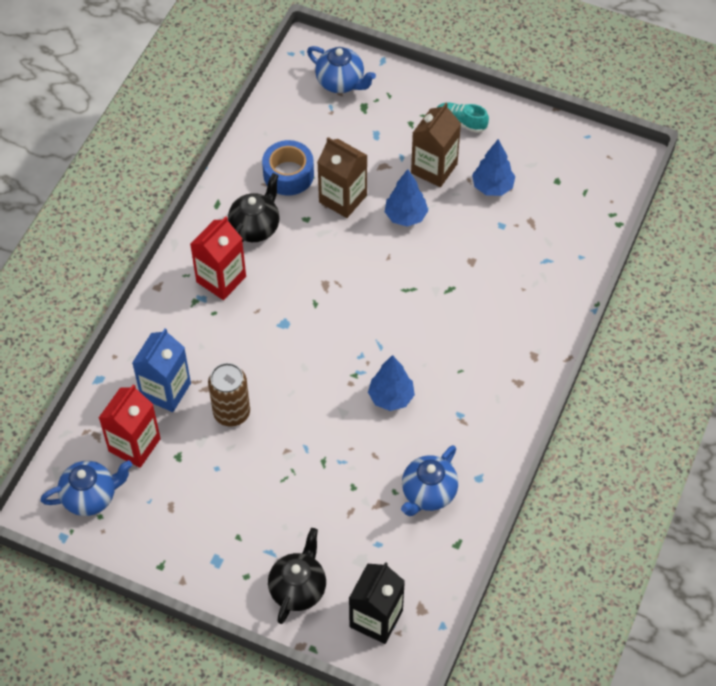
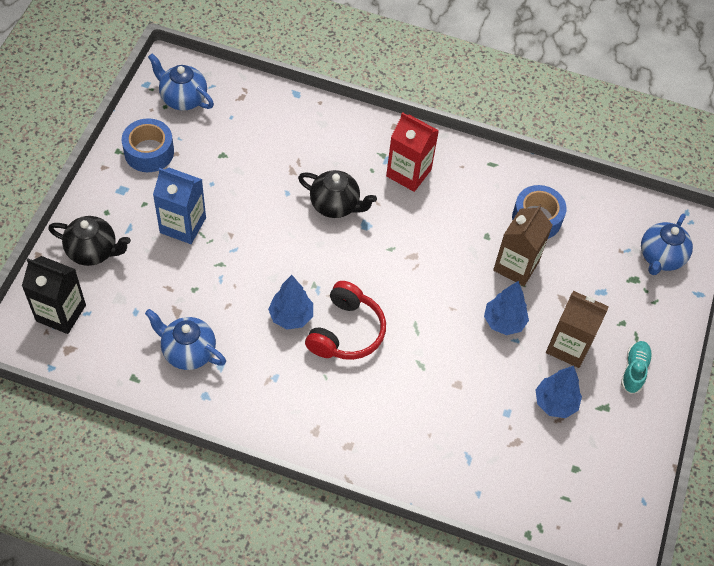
camera: 80 degrees right, 0 degrees up
blue teapot [40,460,132,516] -> blue teapot turned 150 degrees clockwise [148,53,214,111]
red carton [99,384,161,468] -> none
blue carton [132,328,191,412] -> blue carton moved to [153,168,206,244]
brown can [208,363,250,427] -> none
black teapot [228,173,279,243] -> black teapot moved to [298,170,377,218]
none -> blue tape [122,118,174,172]
none -> red headphones [305,281,386,360]

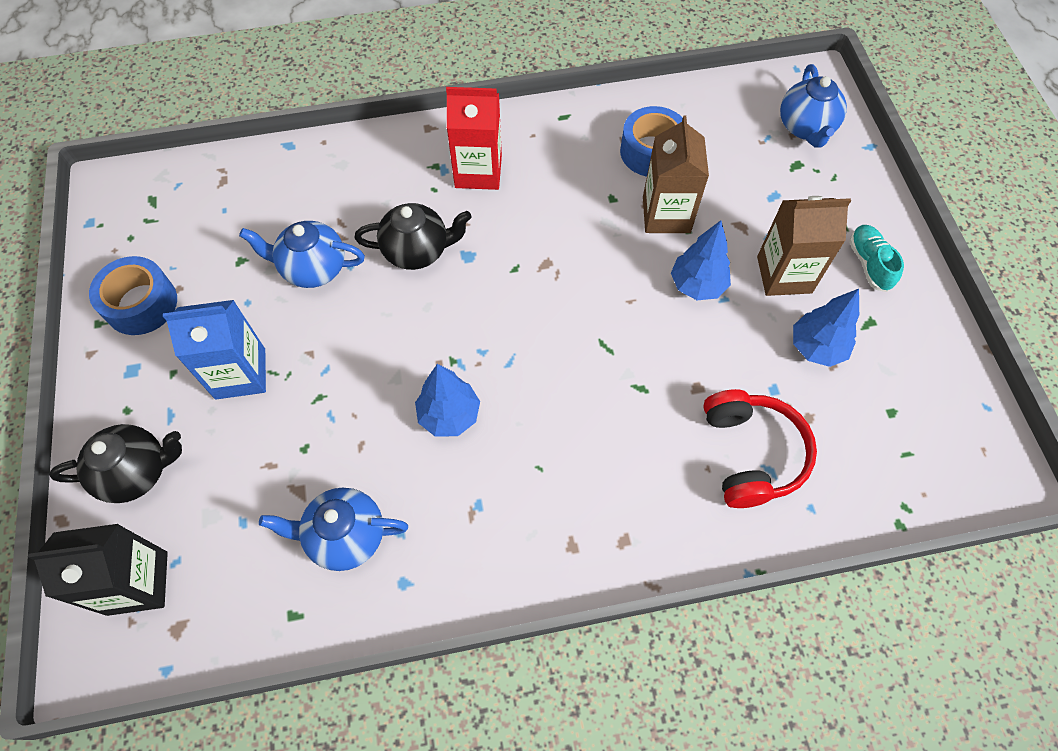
camera: 25 degrees left, 5 degrees up
blue teapot [148,53,214,111] -> blue teapot moved to [239,221,365,288]
red headphones [305,281,386,360] -> red headphones moved to [703,389,817,508]

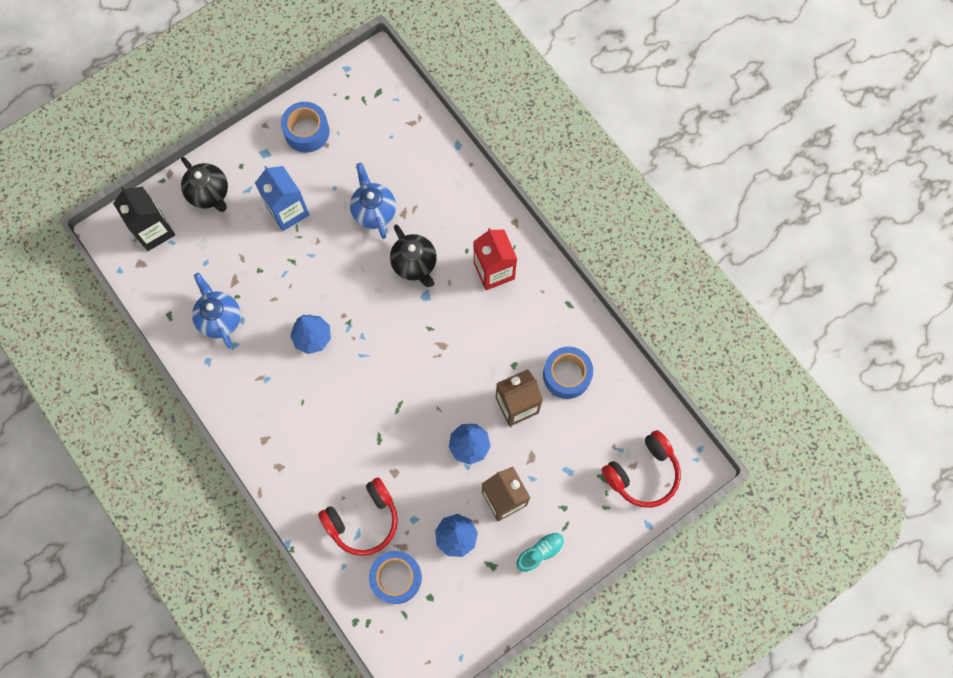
camera: 65 degrees right, 10 degrees up
blue teapot [780,64,847,148] -> red headphones [602,430,681,508]
none -> blue tape [369,551,422,604]

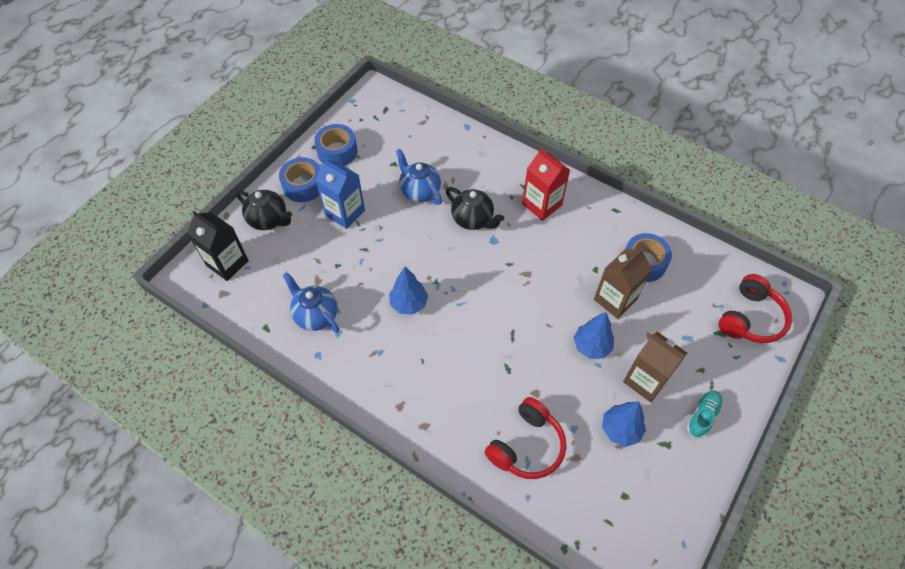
camera: 20 degrees left, 15 degrees down
blue tape [369,551,422,604] -> blue tape moved to [279,157,320,202]

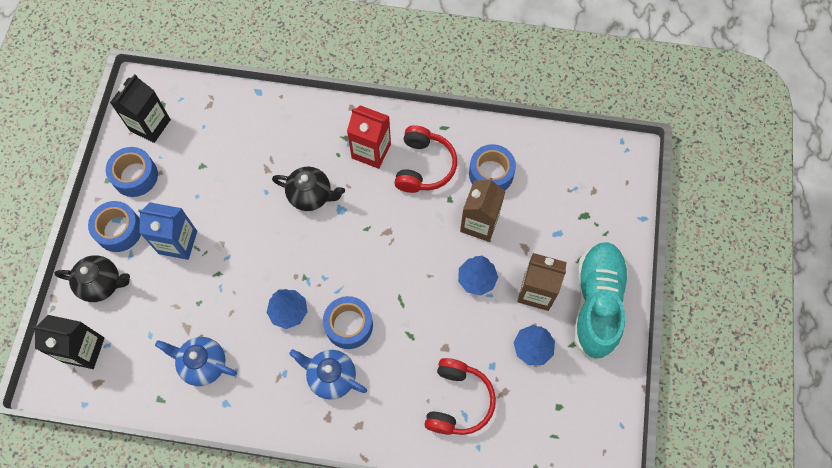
camera: 25 degrees left, 10 degrees up
blue teapot [396,149,442,204] -> blue teapot moved to [289,349,367,400]
turquoise shoe [687,390,723,438] -> turquoise shoe [574,242,629,360], size x2.27
red headphones [718,274,792,343] -> red headphones moved to [394,125,457,193]
none -> black carton [110,74,171,143]
none -> blue tape [323,296,373,349]

